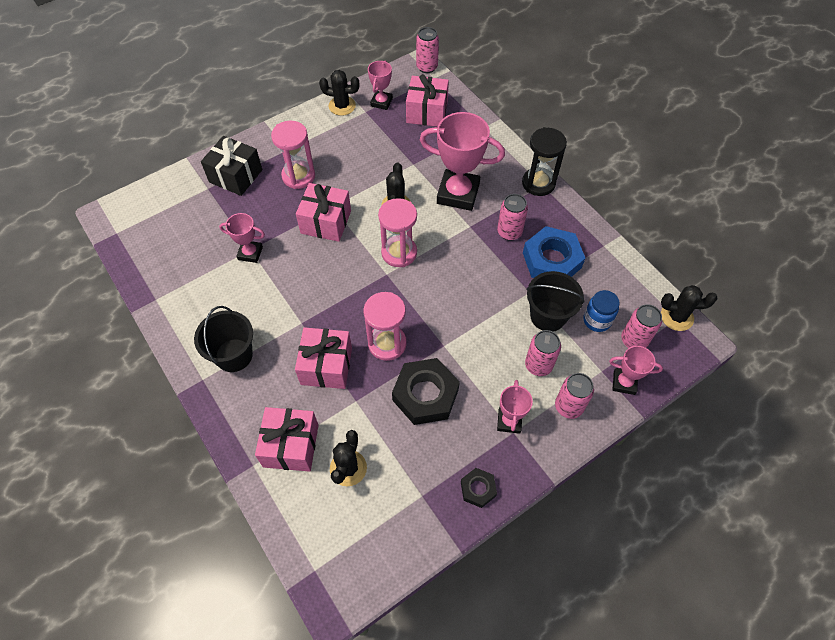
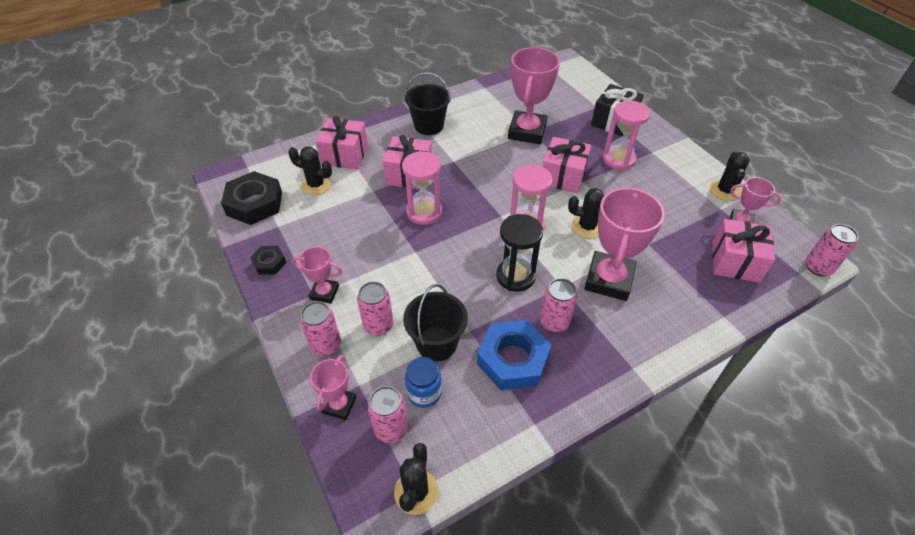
camera: 95 degrees right, 10 degrees down
pink trophy [219,213,265,263] -> pink trophy [508,47,560,144], size x1.89
black nut [392,358,460,425] -> black nut moved to [221,171,282,225]
black hourglass [522,127,567,196] -> black hourglass moved to [496,214,543,292]

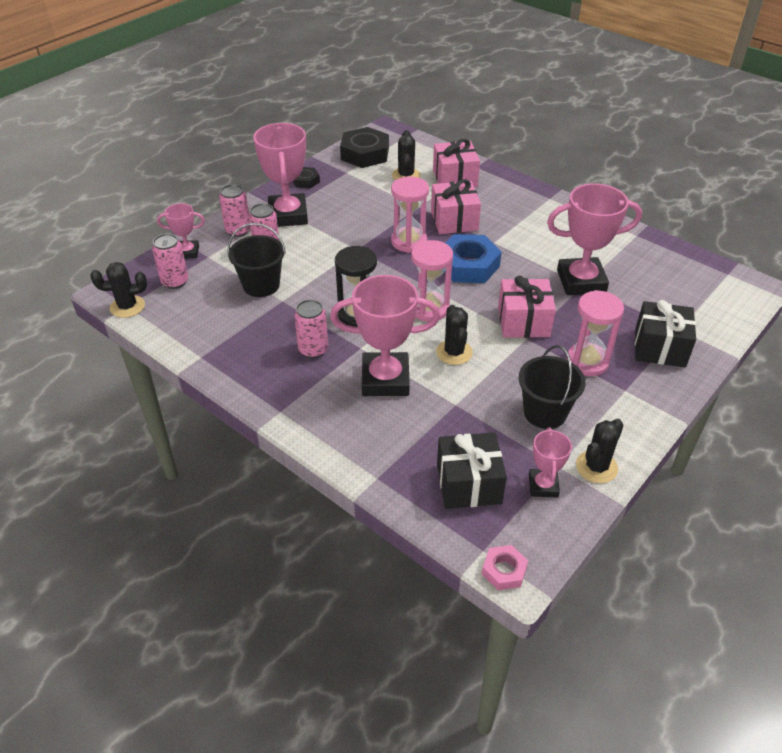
camera: 70 degrees right, 5 degrees down
pink trophy [292,247,342,304] -> pink trophy [253,123,308,227], size x1.89
black bucket [405,72,451,135] -> black bucket moved to [519,345,586,429]
blue jar [405,357,442,408] -> none
blue nut [477,320,551,391] -> blue nut moved to [444,234,502,283]
black cactus [710,151,750,201] -> black cactus turned 45 degrees counterclockwise [576,419,624,483]
pink gift [712,219,775,283] -> black gift [437,432,507,509]
pink can [806,224,859,276] -> pink nut [482,545,528,590]

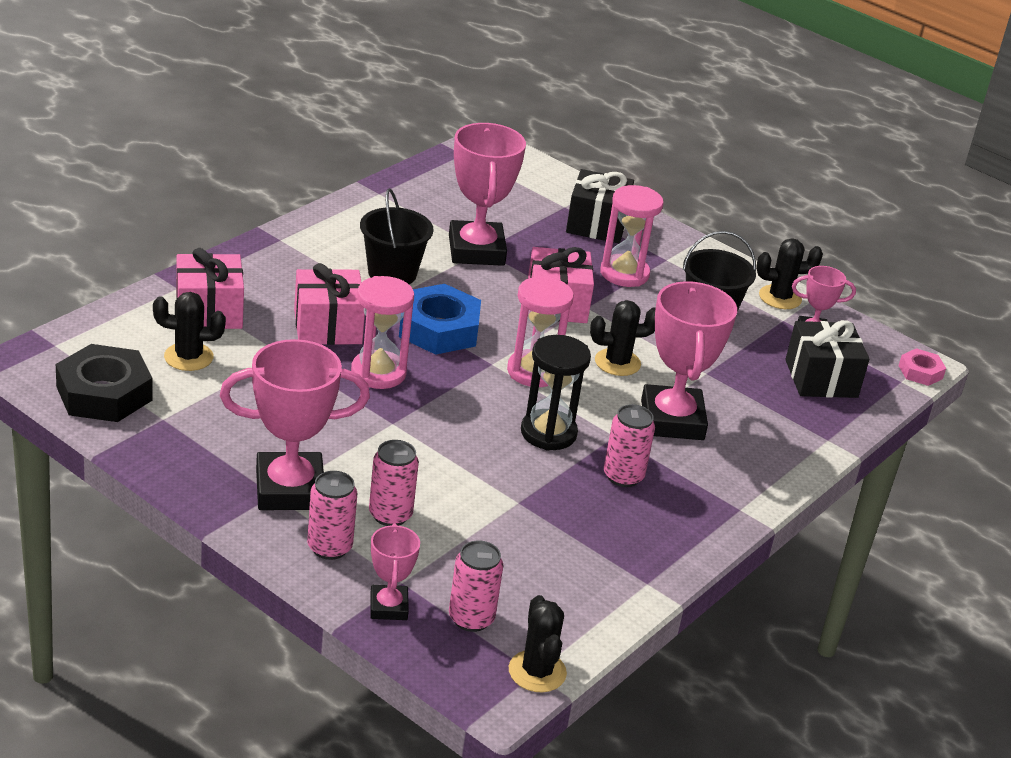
camera: 95 degrees left, 10 degrees down
black bucket [228,223,286,297] -> black bucket moved to [360,188,434,284]
black nut [293,167,320,189] -> none
black cactus [576,419,624,483] -> black cactus turned 45 degrees counterclockwise [756,238,823,309]

